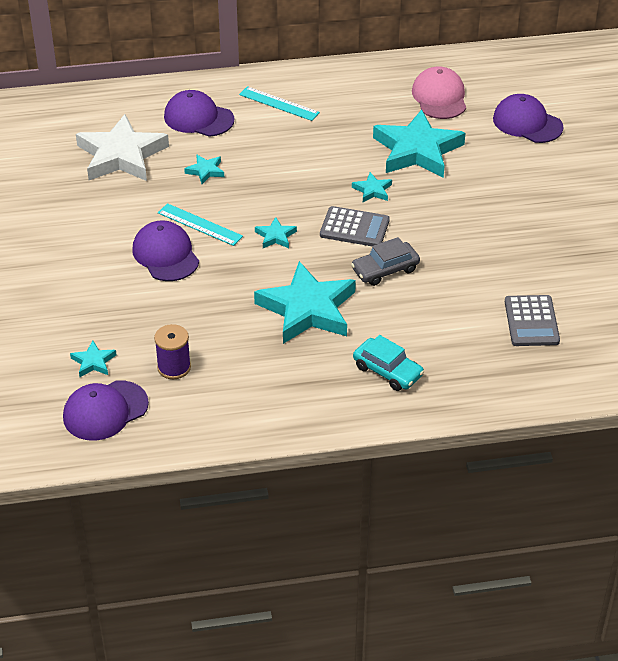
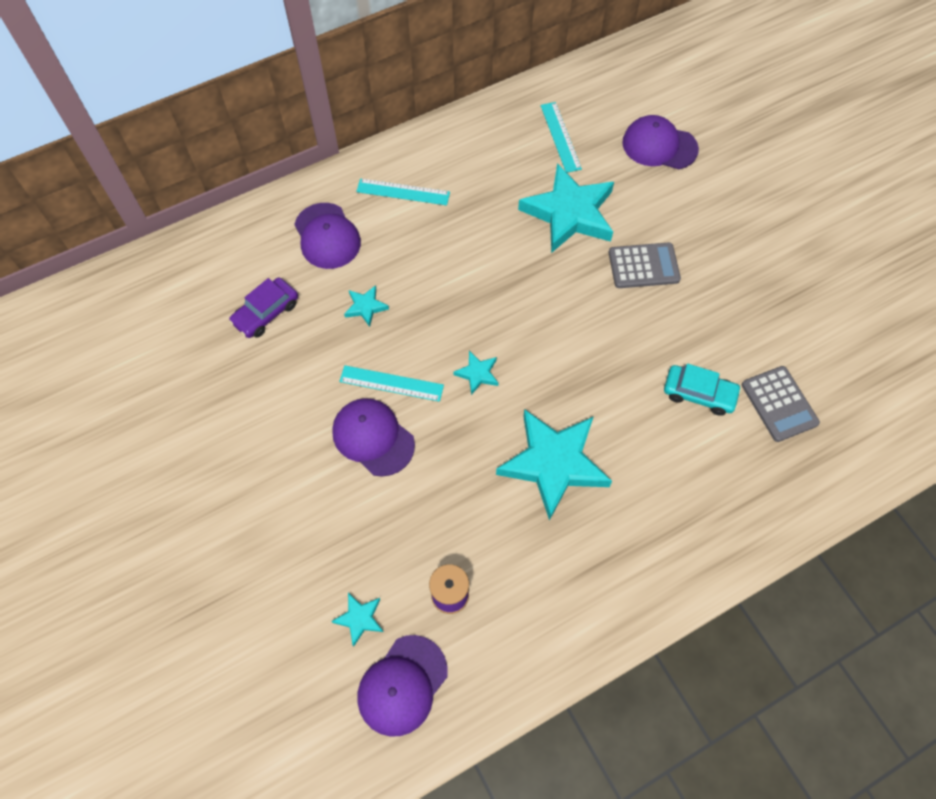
camera: 20 degrees left, 20 degrees up
white star [76,114,169,181] -> purple car [229,278,298,338]
purple cap [164,90,234,137] -> purple cap turned 120 degrees counterclockwise [294,203,361,269]
grey calculator [320,206,390,246] -> grey calculator moved to [609,242,681,288]
grey car [351,237,420,286] -> none
turquoise star [352,172,392,202] -> none
turquoise car [353,335,424,391] -> turquoise car moved to [664,364,742,416]
pink cap [412,67,466,119] -> turquoise ruler [540,102,582,173]

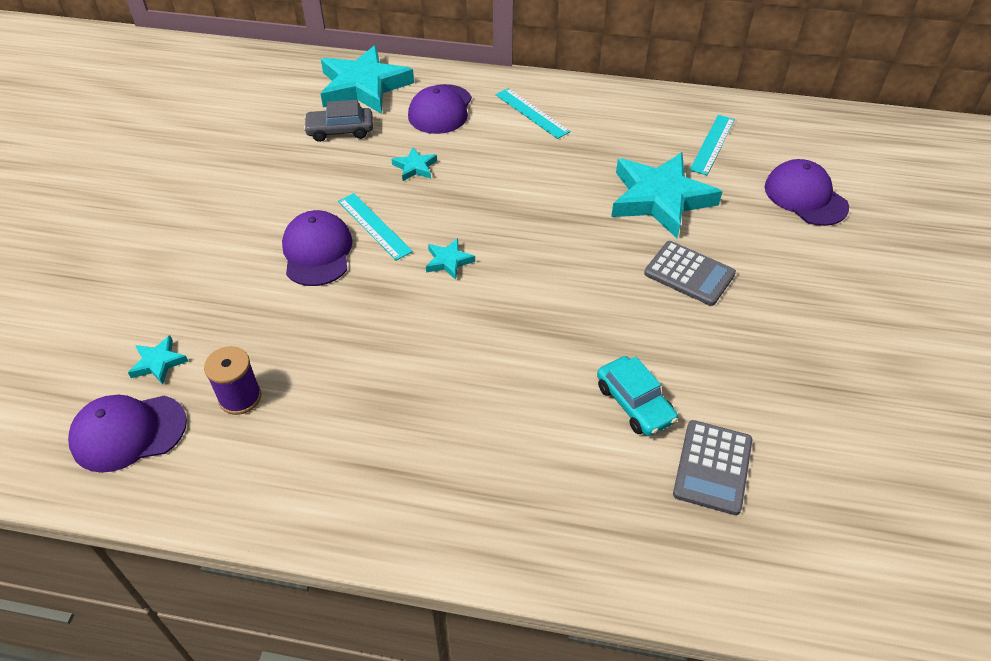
camera: 40 degrees right, 15 degrees down
purple car [229,278,298,338] -> grey car [304,100,373,142]
turquoise star [496,409,612,521] -> turquoise star moved to [320,45,414,114]

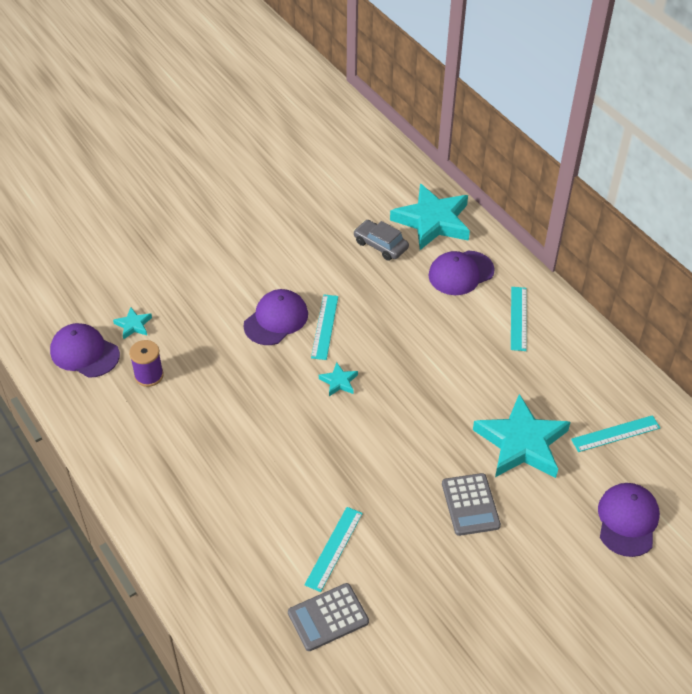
camera: 45 degrees right, 0 degrees up
turquoise star [391,147,437,181] -> none
turquoise car [597,356,678,436] -> turquoise ruler [304,507,363,592]

